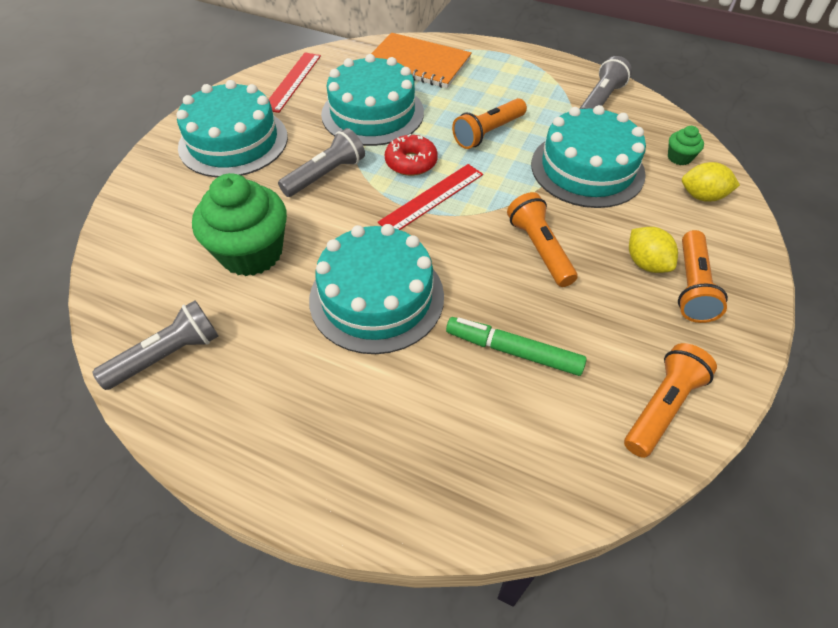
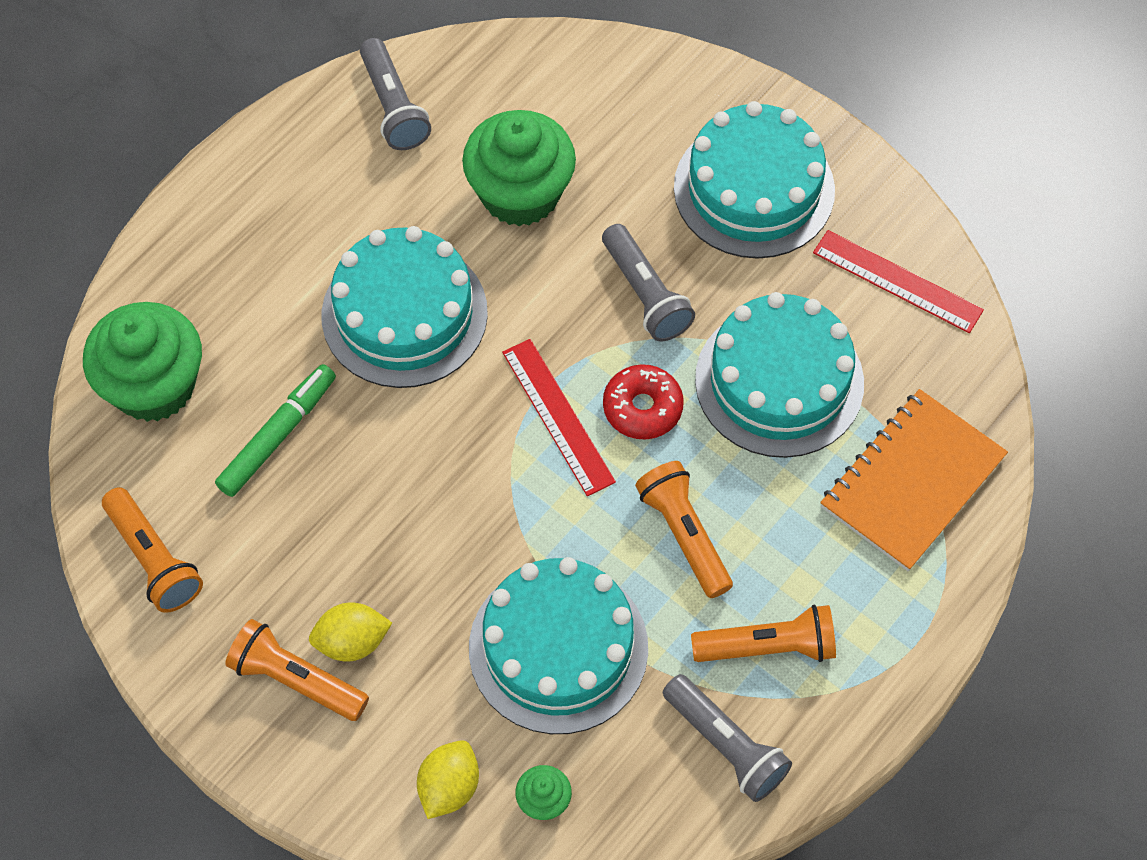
camera: 105 degrees right, 10 degrees up
orange flashlight [507,192,578,287] -> orange flashlight moved to [691,605,836,662]
none -> green cupcake [83,302,202,422]

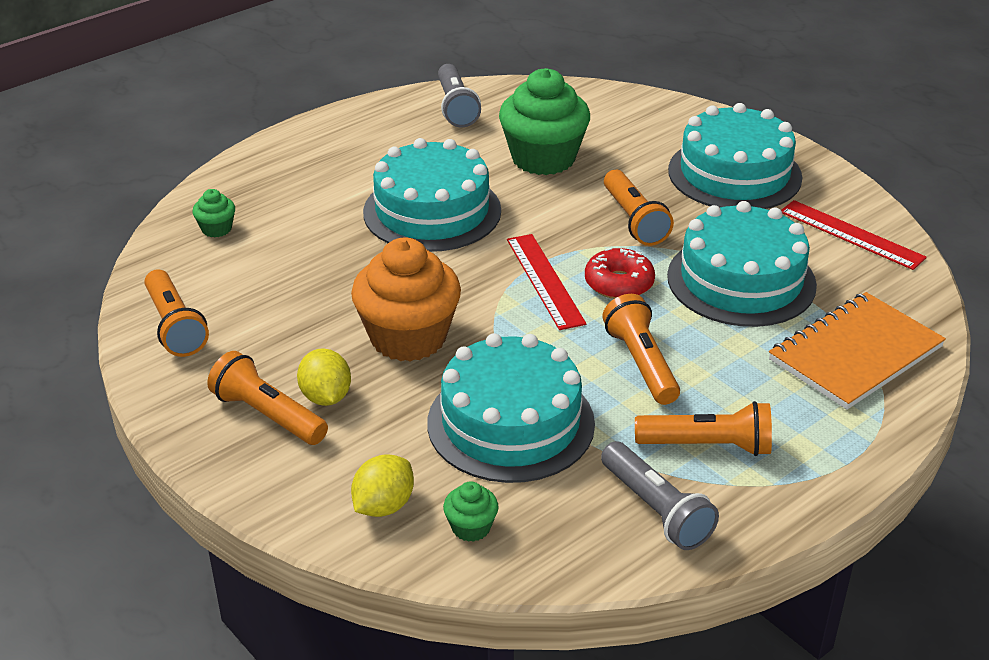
camera: 10 degrees right, 25 degrees down
green cupcake [83,302,202,422] -> green cupcake [193,189,235,238], size x0.44
green marker [215,364,336,497] -> none
yellow lemon [309,603,392,661] -> yellow lemon turned 75 degrees clockwise [297,348,351,406]
grey flashlight [602,224,695,342] -> orange flashlight [604,170,674,246]
none -> orange cupcake [351,238,461,362]

